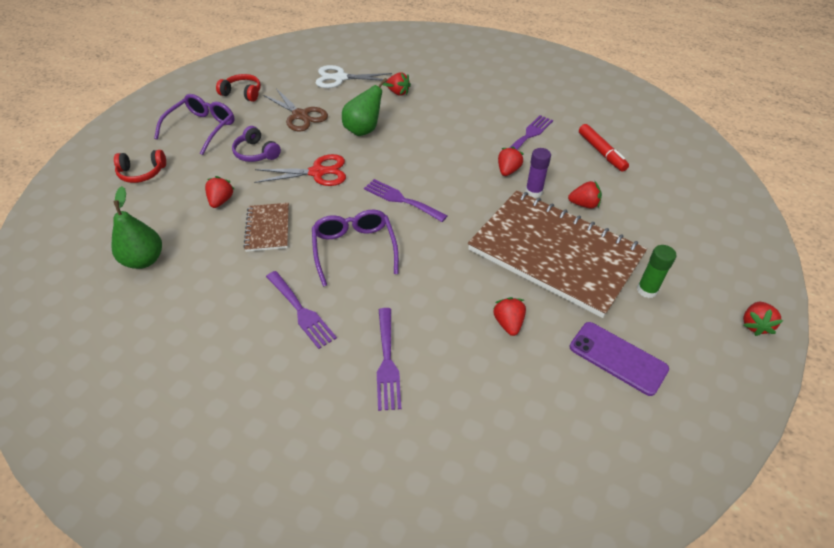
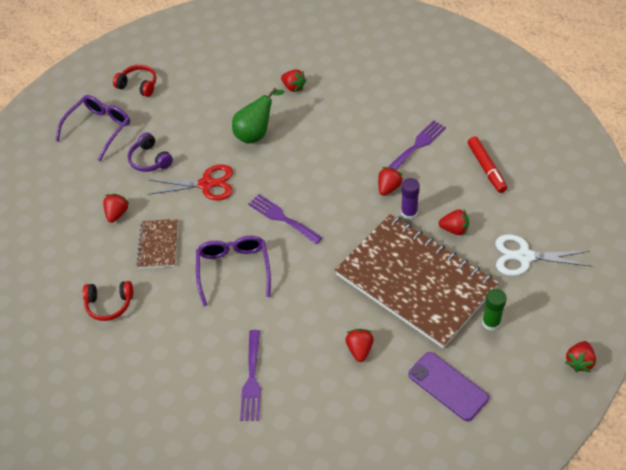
camera: 10 degrees right, 5 degrees up
green pear [111,186,162,269] -> none
red headphones [114,150,166,183] -> red headphones moved to [83,281,133,321]
brown scissors [263,88,328,132] -> none
purple fork [266,271,337,349] -> none
white scissors [316,65,392,88] -> white scissors moved to [495,234,592,276]

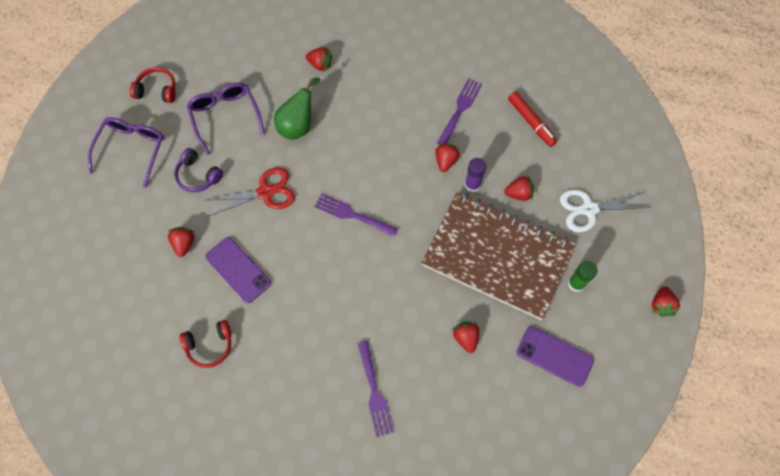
camera: 20 degrees left, 15 degrees up
brown notebook [136,219,178,269] -> purple phone [206,237,271,303]
purple glasses [196,236,271,306] -> purple glasses moved to [187,83,265,155]

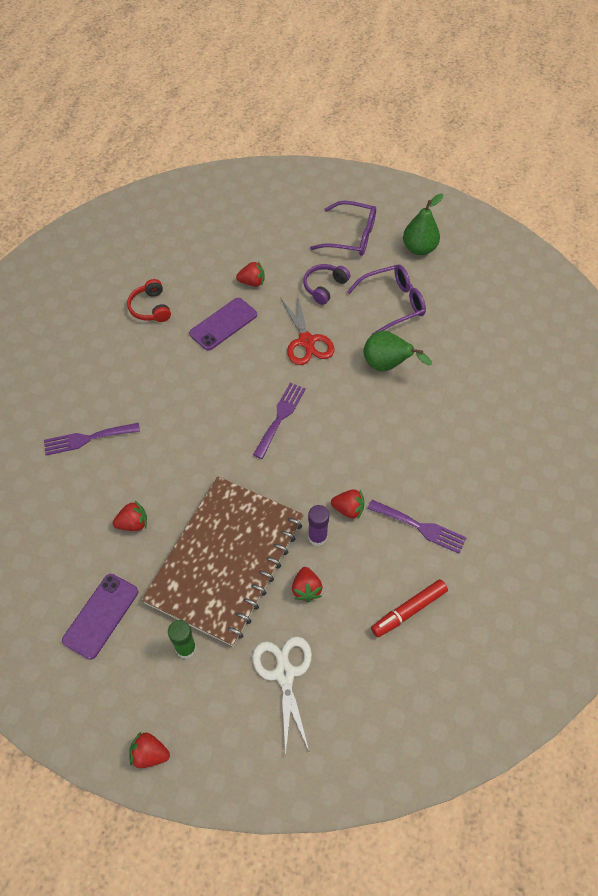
camera: 90 degrees right, 10 degrees down
red headphones [129,67,176,103] -> green pear [403,194,443,255]
red strawberry [306,47,333,71] -> none

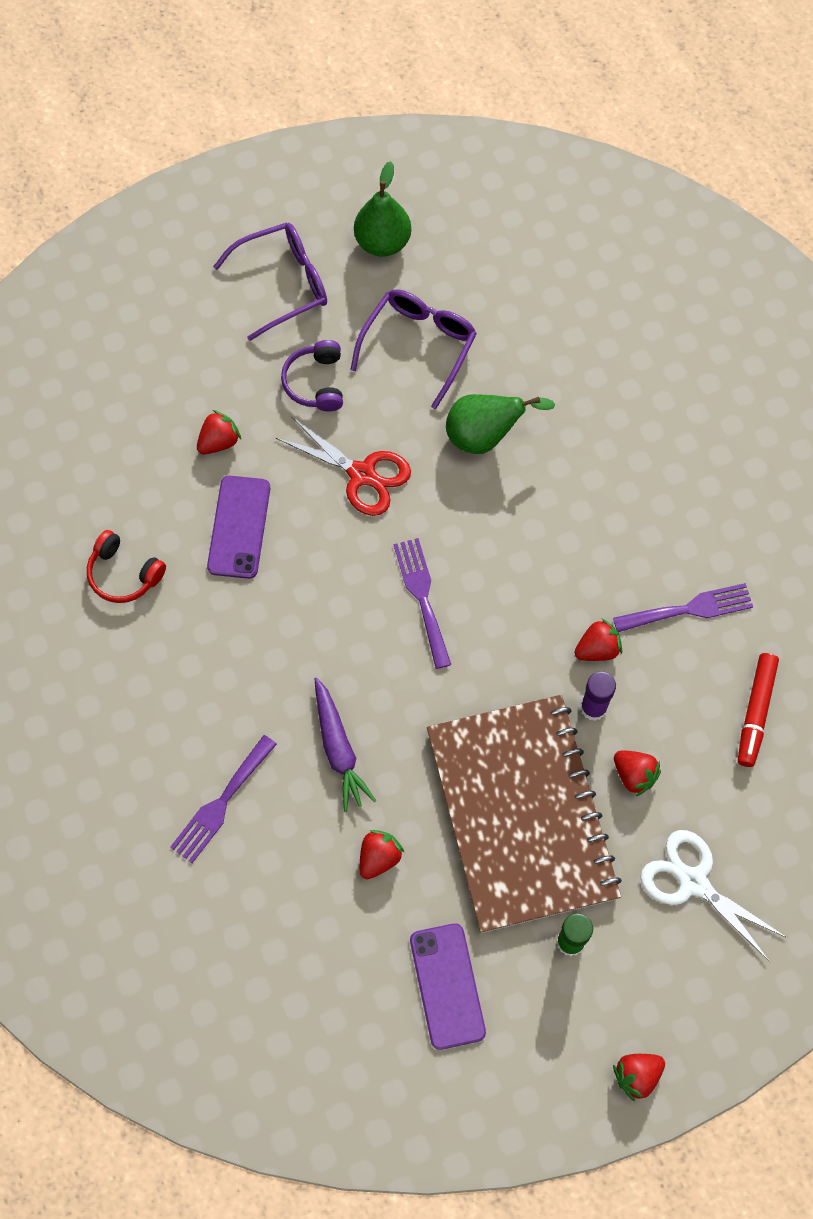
camera: 40 degrees left, 10 degrees up
none -> purple carrot [314,677,376,812]

